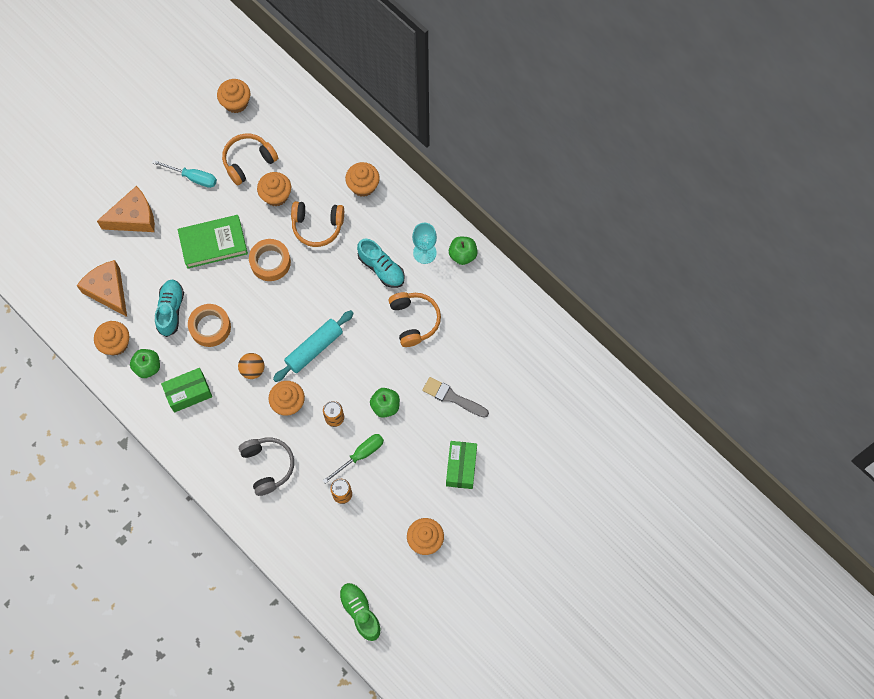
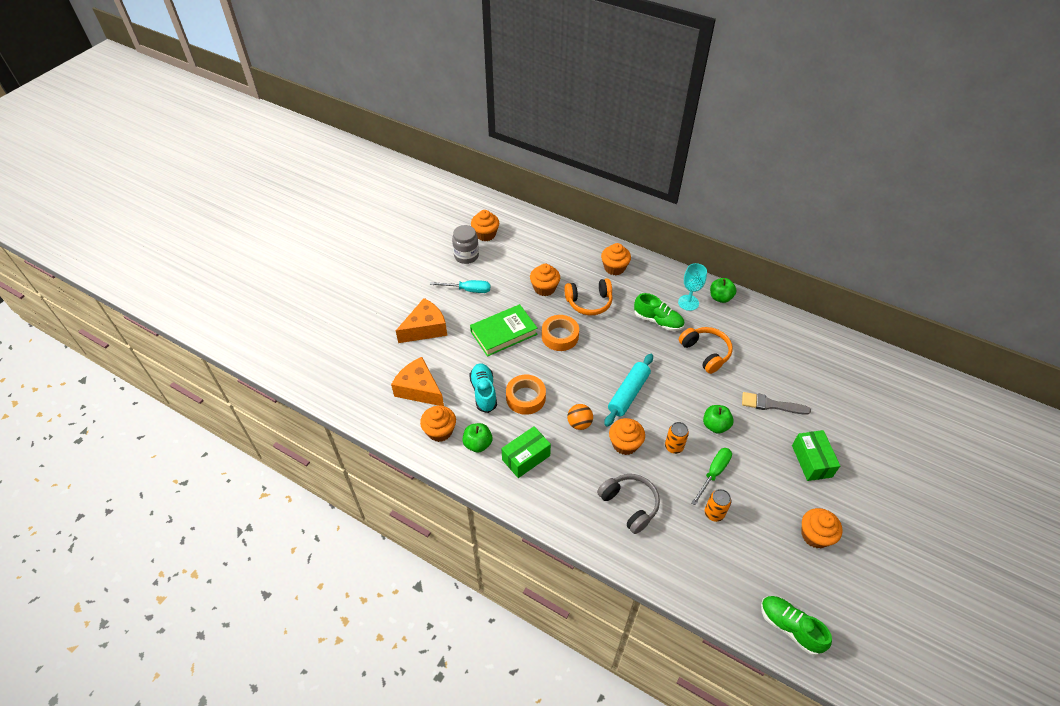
camera: 15 degrees left, 20 degrees down
orange headphones [222,134,278,185] -> none
turquoise shoe [357,239,405,288] -> green shoe [634,293,684,331]
none -> grey jar [452,225,479,264]

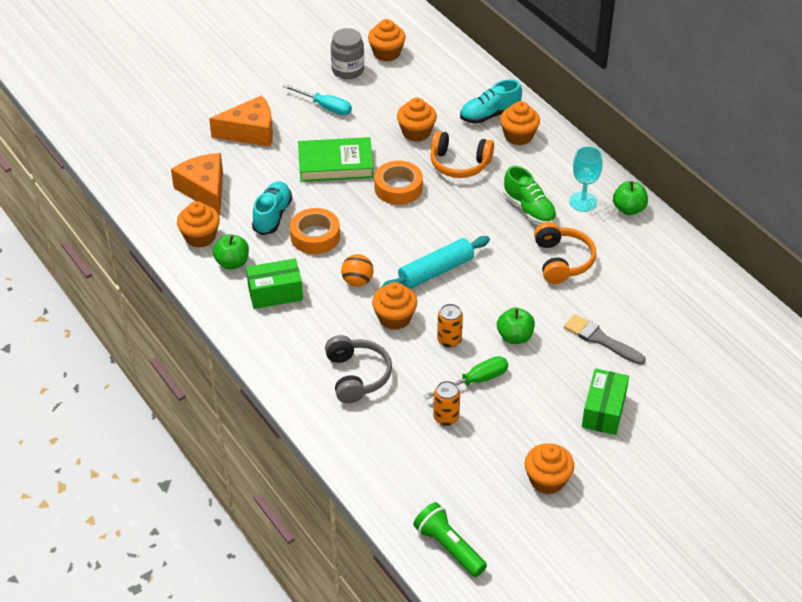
camera: 25 degrees right, 5 degrees down
green shoe [761,596,832,656] -> green flashlight [413,502,487,577]
none -> turquoise shoe [460,79,522,124]

